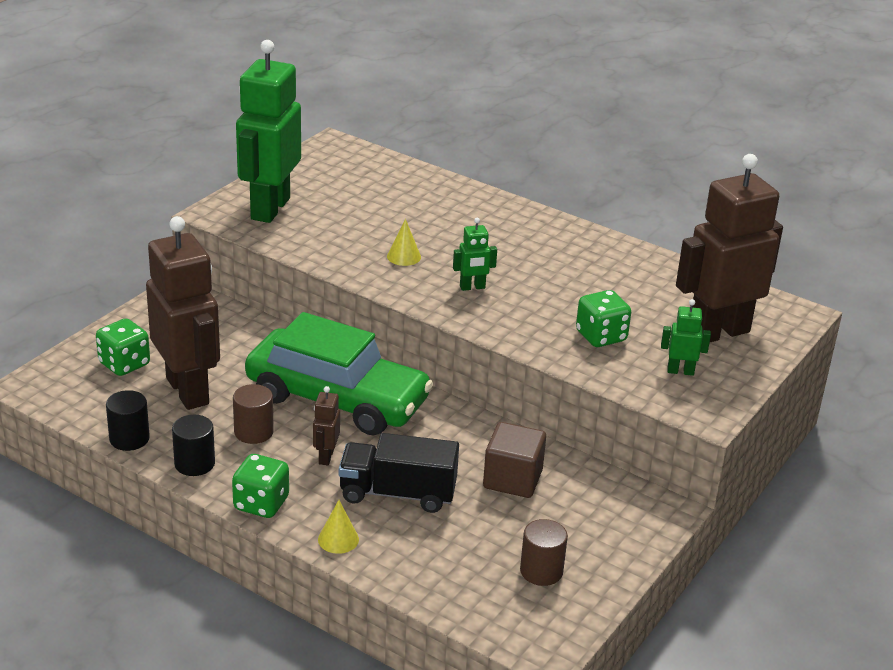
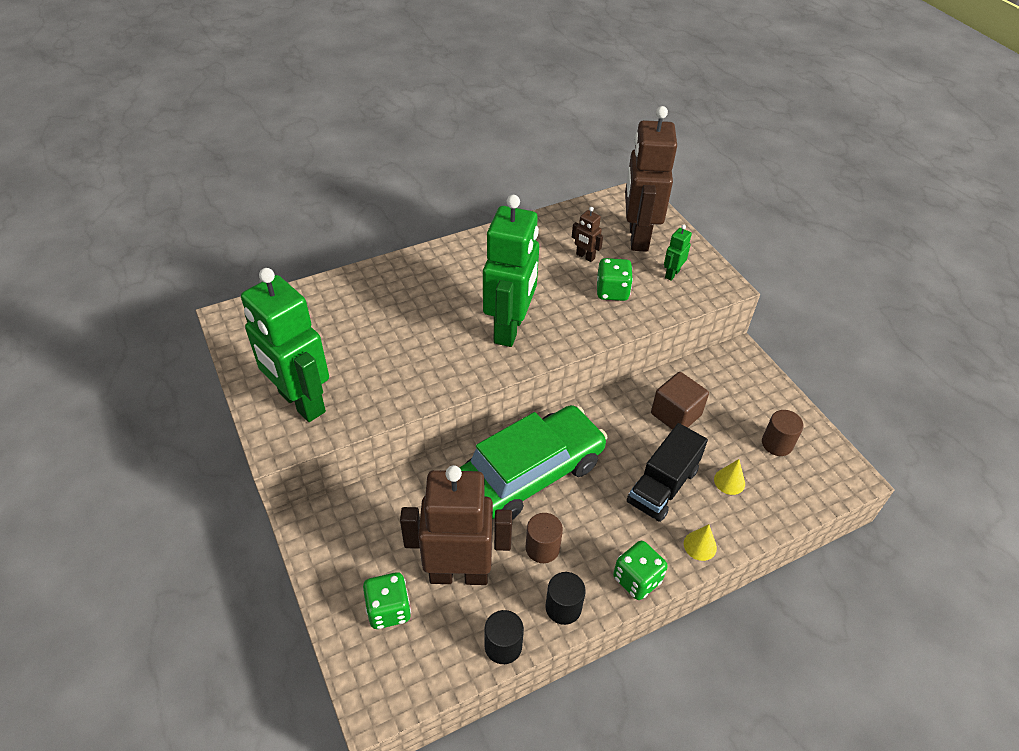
camera: 60 degrees left, 15 degrees up
brown robot [313,386,340,465] -> brown robot moved to [572,207,603,262]
yellow cone [387,219,421,266] -> yellow cone moved to [714,459,745,495]
green robot [453,218,497,291] -> green robot [483,195,539,347], size x2.42

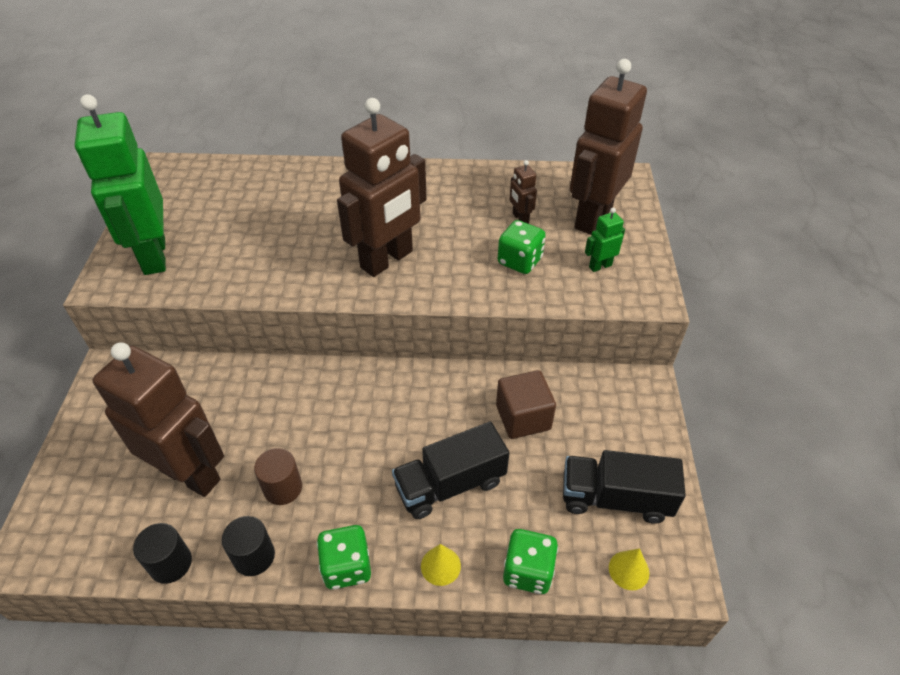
camera: 30 degrees right, 0 degrees up
green dice [363,572,411,629] -> green dice moved to [503,529,558,594]
green car [459,405,607,520] -> none
green robot [483,195,539,347] -> brown robot [337,98,426,277]
yellow cone [714,459,745,495] -> yellow cone moved to [609,548,649,590]
brown cylinder [762,410,804,456] -> black truck [563,450,686,524]

